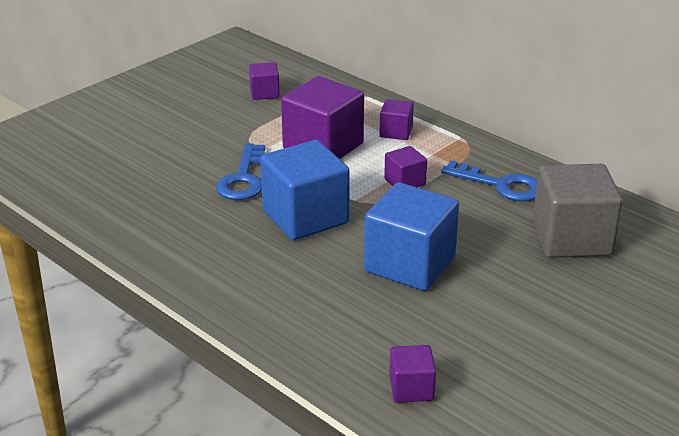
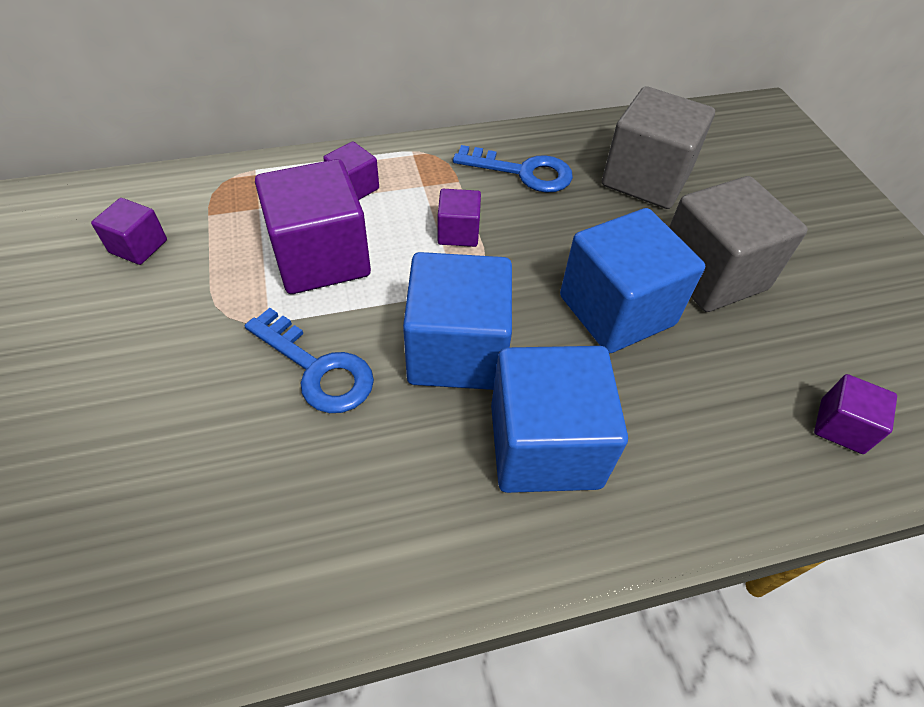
camera: 60 degrees left, 20 degrees up
blue key [441,160,537,201] -> blue key turned 45 degrees clockwise [453,145,573,193]
none -> blue cube [491,346,628,493]
none -> grey cube [669,176,808,312]

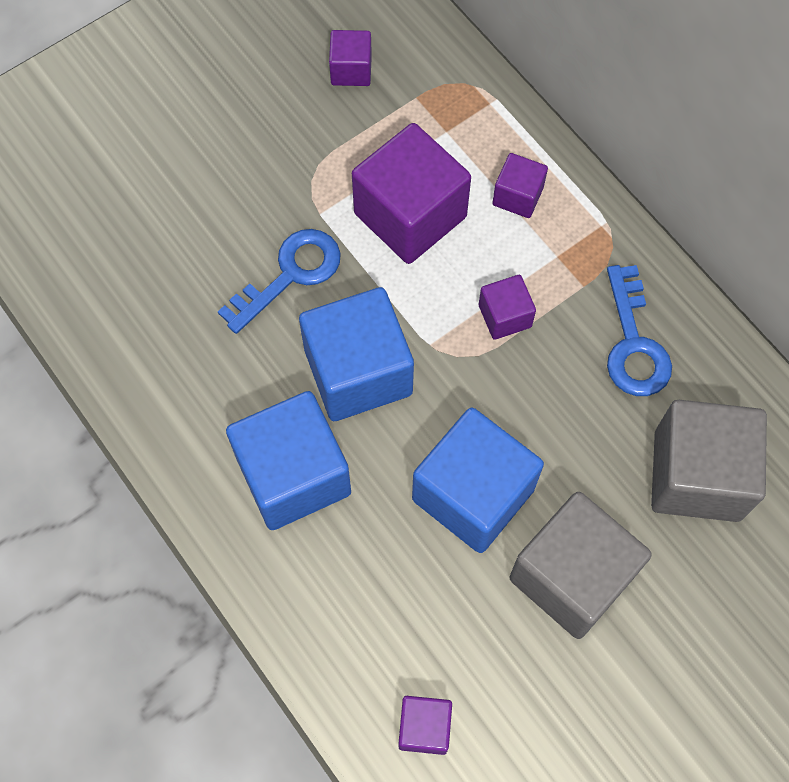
camera: 70 degrees right, 15 degrees up
blue key [245,308,374,413] -> blue key turned 150 degrees counterclockwise [218,229,341,334]

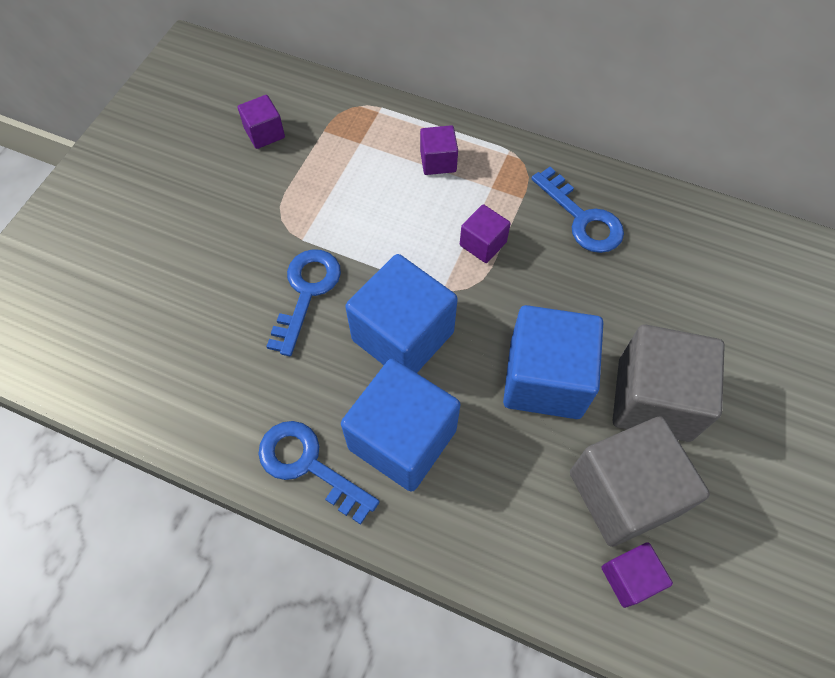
camera: 30 degrees left, 5 degrees down
purple cube [352,123,471,264] -> none
grey cube [651,400,767,522] -> grey cube moved to [570,416,710,547]
none -> blue key [258,421,379,525]

